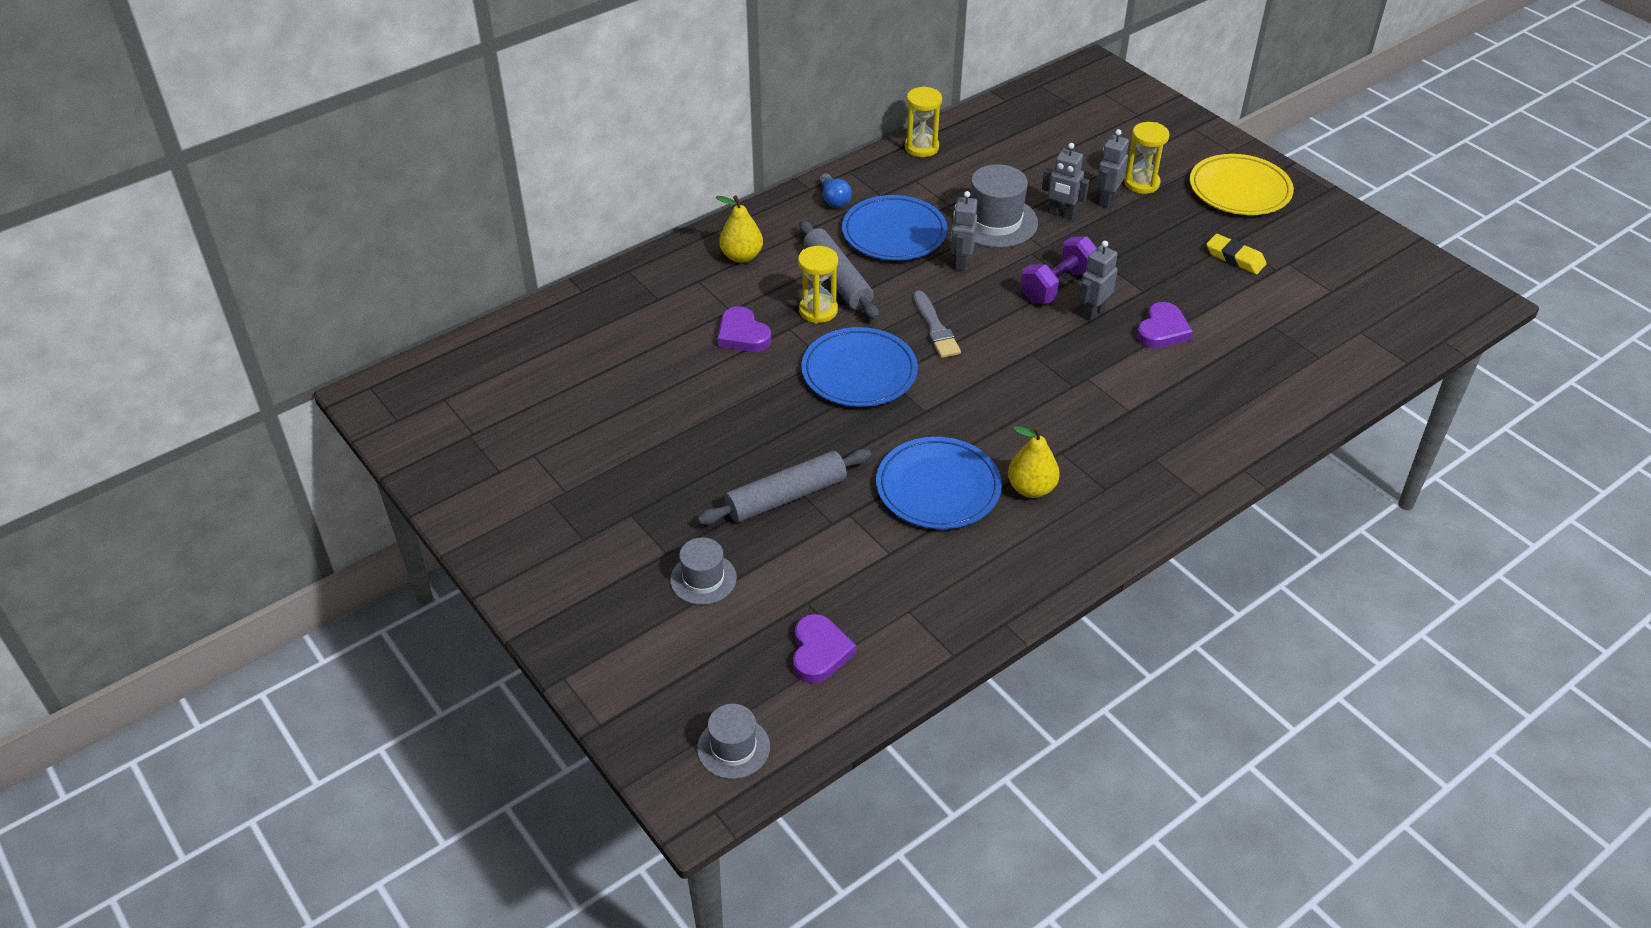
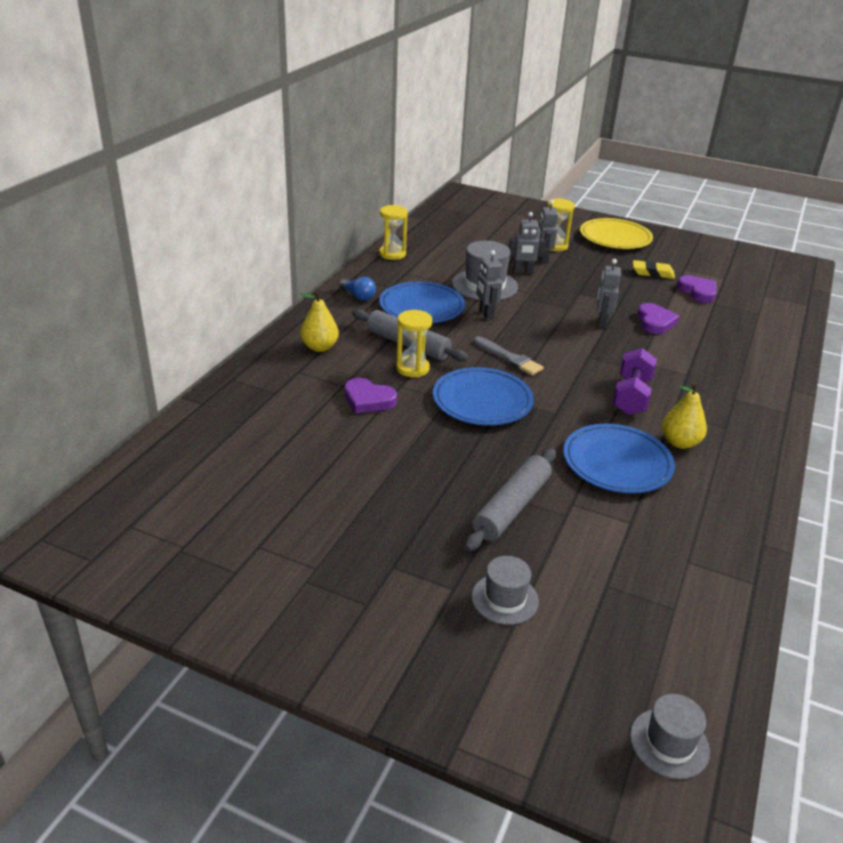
camera: 30 degrees left, 10 degrees down
purple heart [793,614,856,683] -> purple heart moved to [677,275,717,303]
purple dumbbell [1020,236,1097,303] -> purple dumbbell moved to [612,348,657,415]

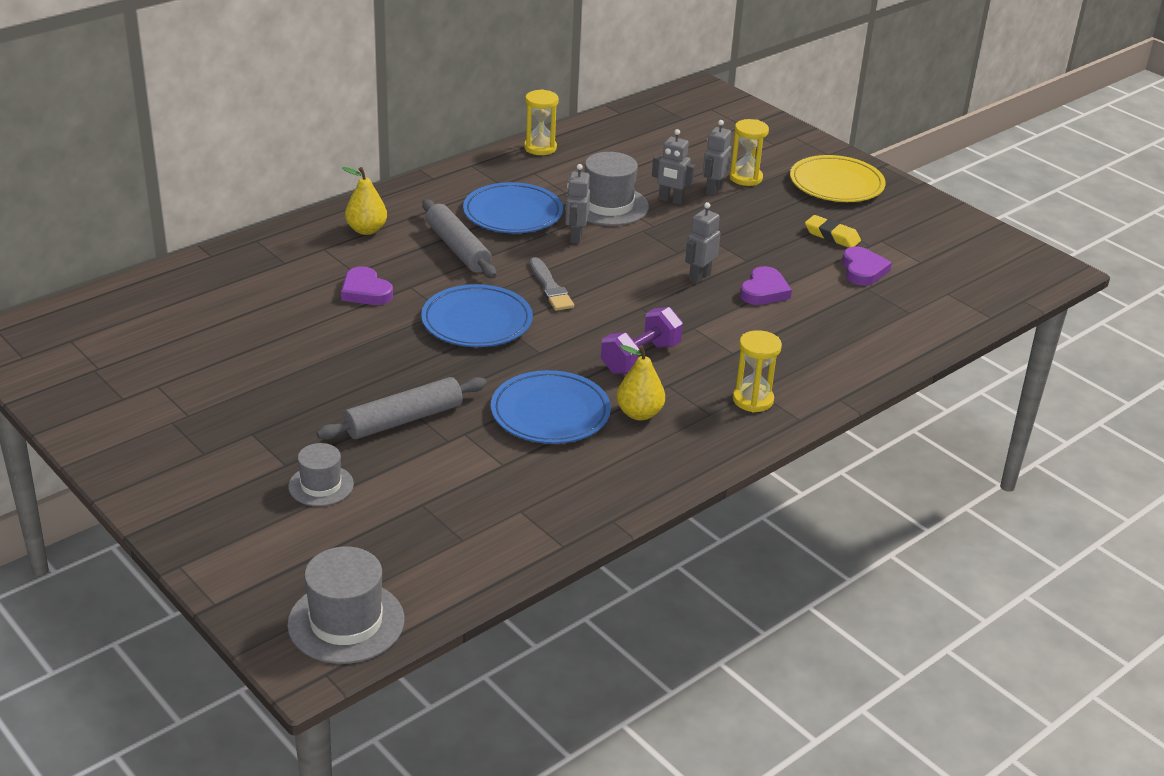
camera: 25 degrees right, 0 degrees up
blue light bulb [339,277,376,301] -> none
yellow hourglass [396,310,432,377] -> yellow hourglass moved to [733,330,782,412]
grey hat [630,694,710,779] -> grey hat [287,547,405,664], size x1.62

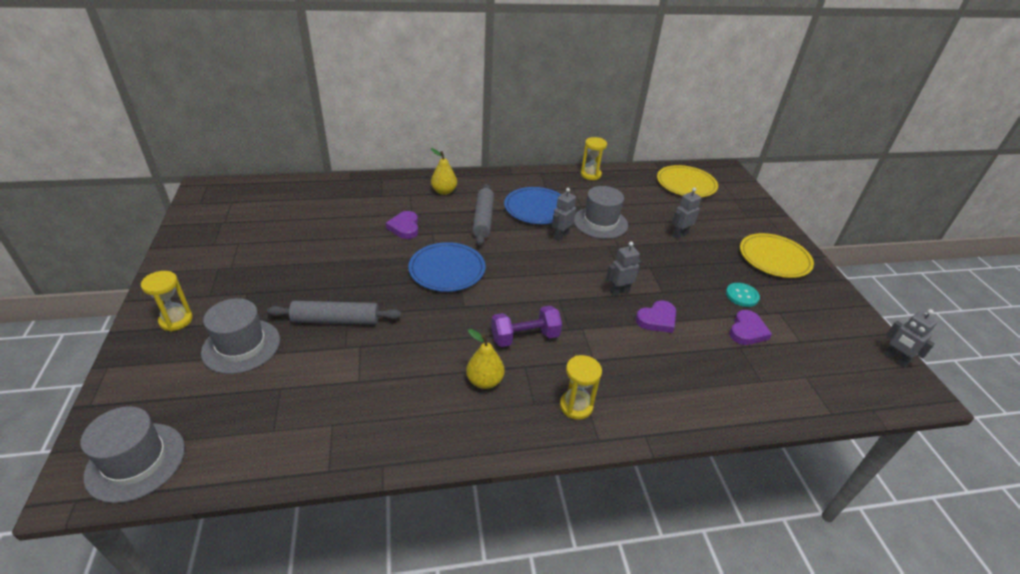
camera: 30 degrees right, 5 degrees up
grey hat [288,443,354,506] -> grey hat [201,298,280,374], size x1.62
blue plate [491,370,611,444] -> none
grey brush [530,257,574,311] -> none
grey robot [652,129,695,205] -> grey robot moved to [884,309,937,367]
yellow hourglass [730,119,769,186] -> yellow hourglass moved to [141,271,193,331]
yellow eraser [805,215,861,248] -> turquoise button [726,283,760,307]
none -> yellow plate [657,165,718,197]

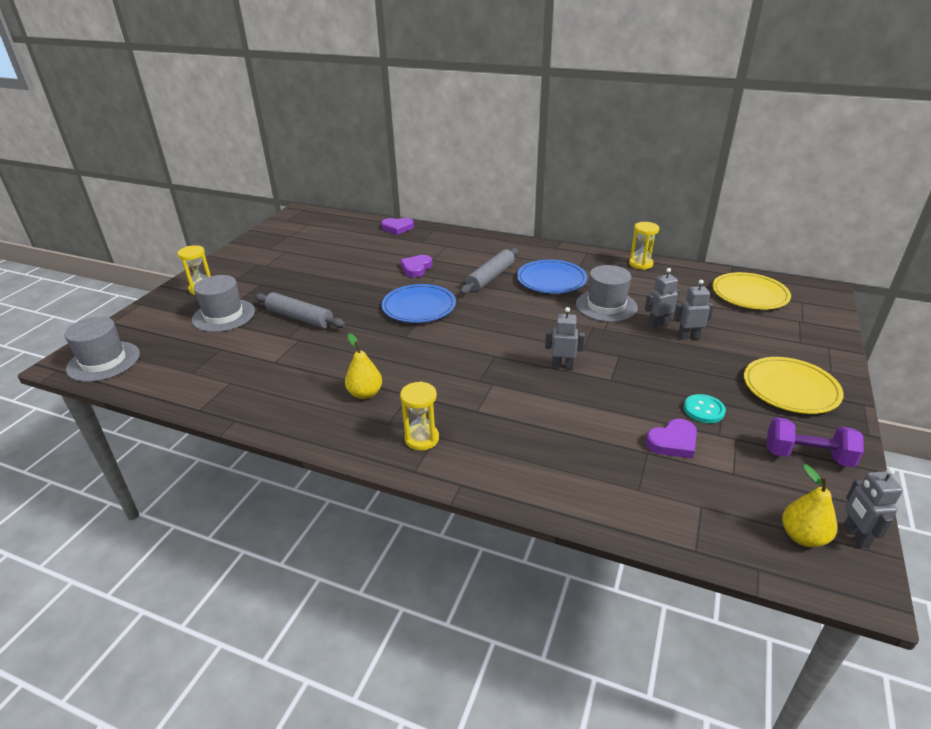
camera: 35 degrees right, 5 degrees down
yellow pear [431,148,457,195] -> yellow pear moved to [782,464,837,547]
purple dumbbell [491,305,562,347] -> purple dumbbell moved to [767,417,864,467]
grey robot [552,188,576,241] -> grey robot moved to [645,268,679,328]
purple heart [635,300,676,333] -> purple heart moved to [381,218,414,235]

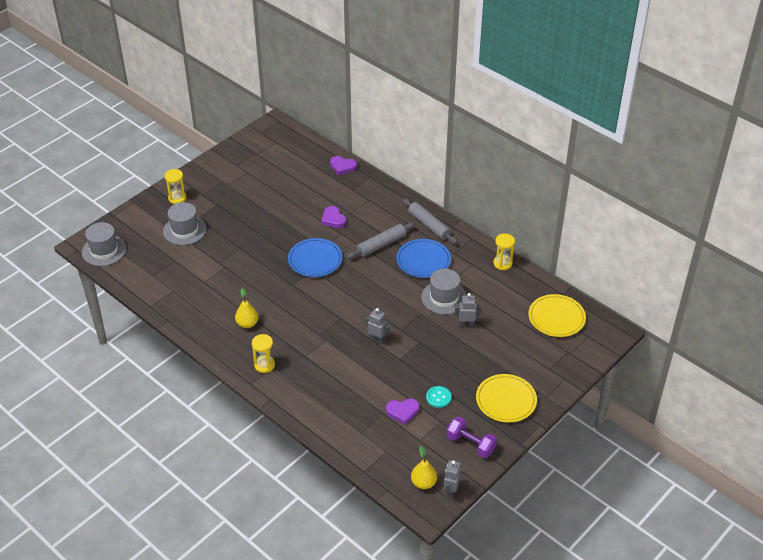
camera: 20 degrees right, 10 degrees up
grey rolling pin [255,292,345,328] -> grey rolling pin moved to [402,199,457,244]
purple heart [401,255,432,278] -> purple heart turned 75 degrees counterclockwise [321,206,346,228]
grey robot [674,280,714,340] -> none

